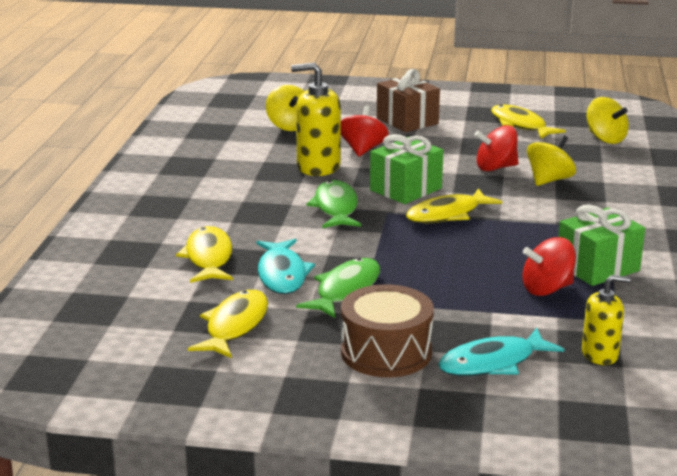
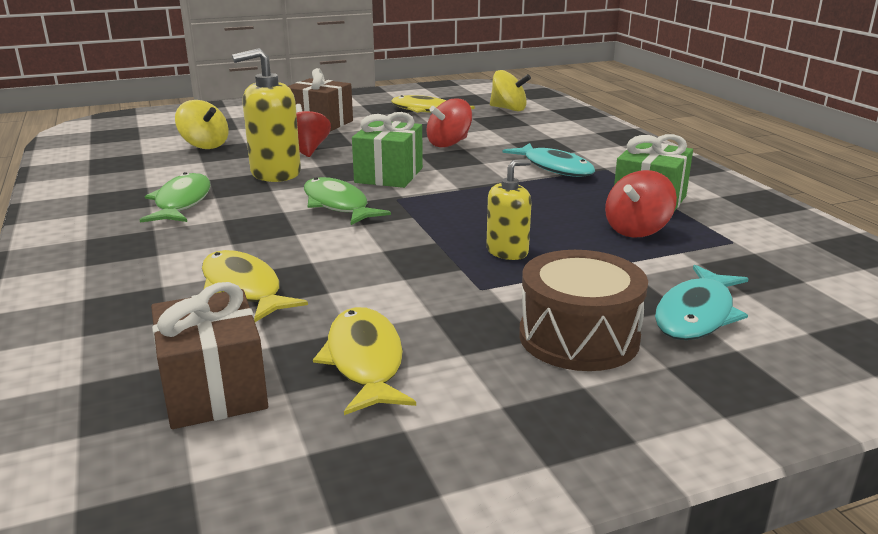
camera: 30 degrees left, 0 degrees up
turquoise fish [256,239,315,294] -> turquoise fish moved to [503,143,595,177]
green fish [296,258,380,318] -> green fish moved to [140,172,211,223]
yellow fish [406,188,502,224] -> none
yellow spinning top [527,135,576,186] -> none
yellow soap dispenser [582,275,631,365] -> yellow soap dispenser moved to [486,159,532,260]
none -> brown gift [151,282,268,429]

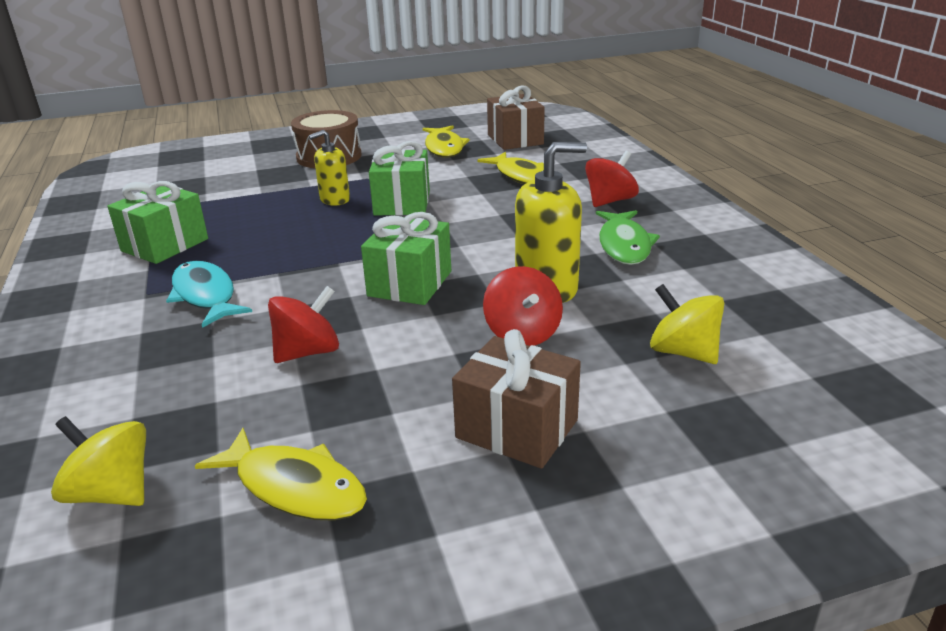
camera: 175 degrees left, 5 degrees up
green fish [304,177,391,225] -> none
red spinning top [605,170,677,238] -> red spinning top moved to [585,151,639,207]
turquoise fish [655,265,749,340] -> none
none -> green gift [369,141,430,216]

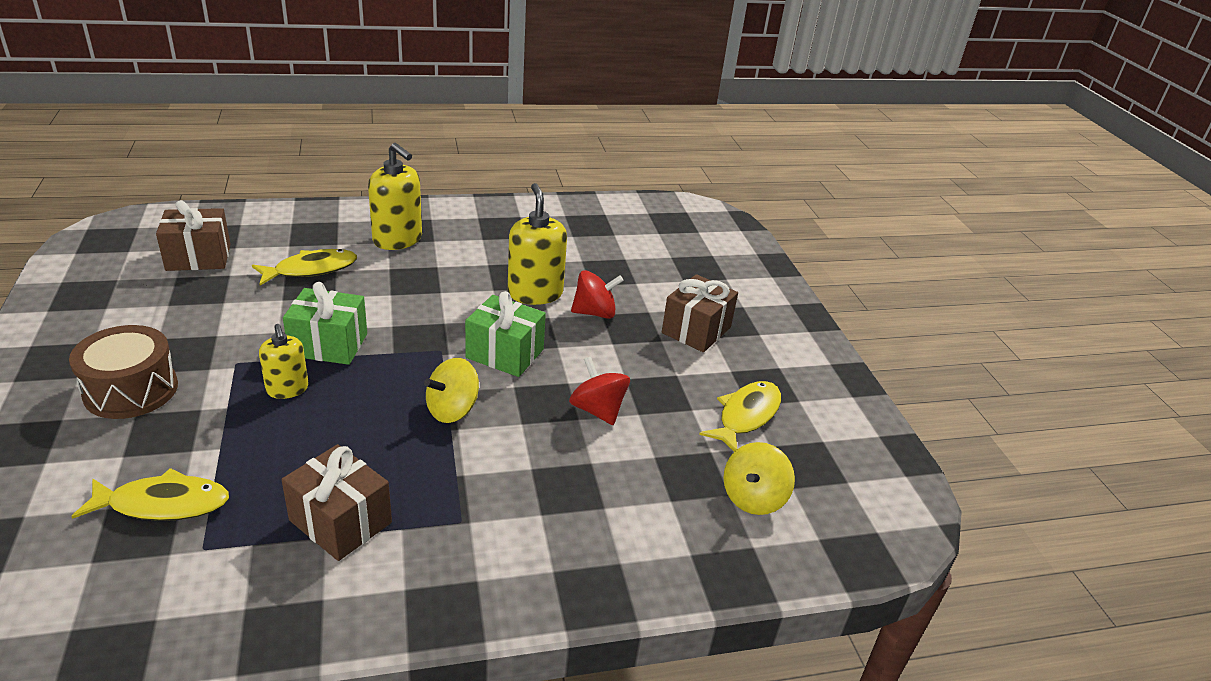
camera: 90 degrees left, 5 degrees up
green gift [107,181,208,264] -> brown gift [281,444,392,561]
turquoise fish [166,261,252,328] -> none
yellow fish [423,125,470,158] -> yellow fish moved to [71,468,229,521]
red spinning top [585,151,639,207] -> yellow soap dispenser [368,143,422,250]
green fish [596,210,660,265] -> none
yellow spinning top [650,284,724,364] -> yellow spinning top moved to [424,358,479,423]

